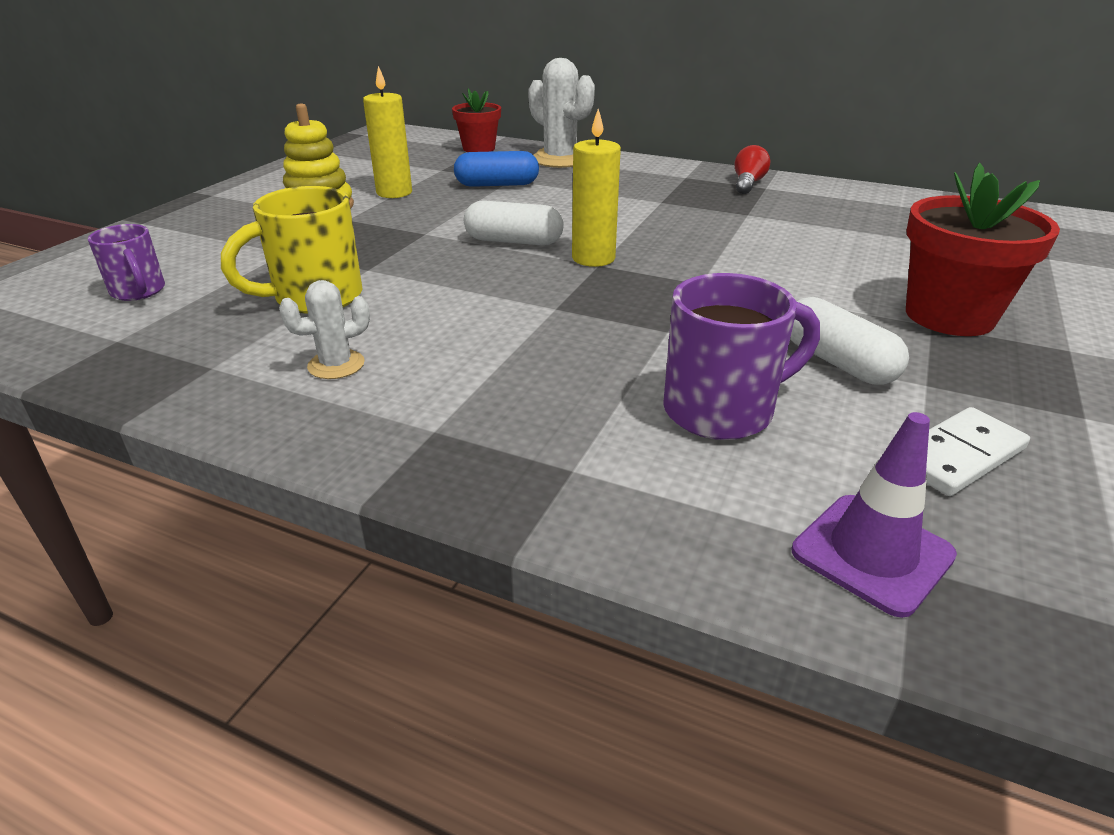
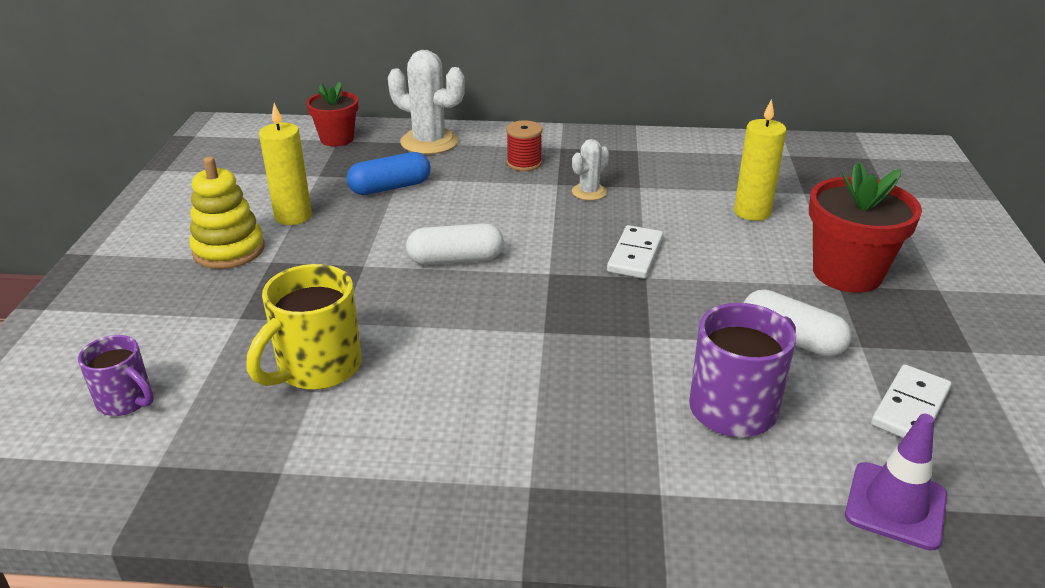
camera: 20 degrees left, 0 degrees up
white cactus [279,280,370,379] -> white cactus moved to [572,139,609,201]
yellow candle [572,109,621,267] -> yellow candle moved to [734,99,787,221]
red light bulb [735,145,770,194] -> none
none -> red spool [506,120,542,171]
none -> white domino [607,225,663,279]

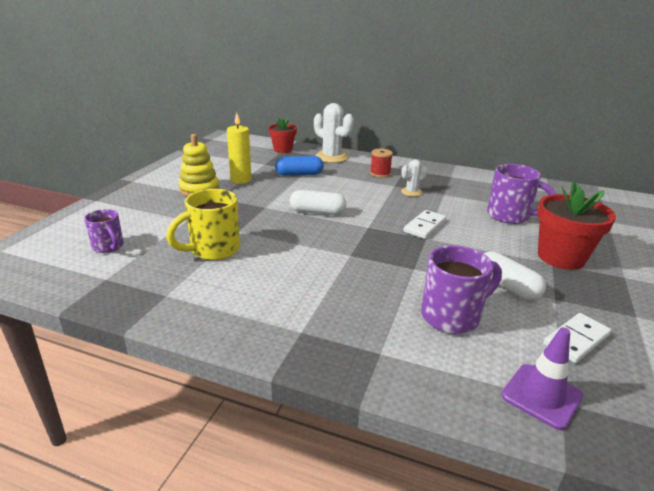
camera: 15 degrees right, 5 degrees down
yellow candle [734,99,787,221] -> purple mug [487,164,556,224]

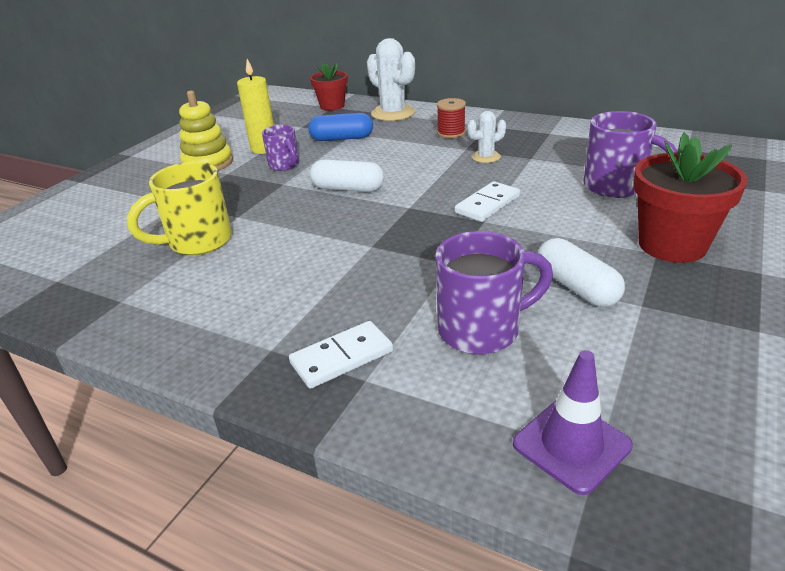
camera: 10 degrees right, 5 degrees up
purple mug [84,209,124,253] -> purple mug moved to [262,125,299,171]
white domino [543,313,611,363] -> white domino moved to [289,321,393,389]

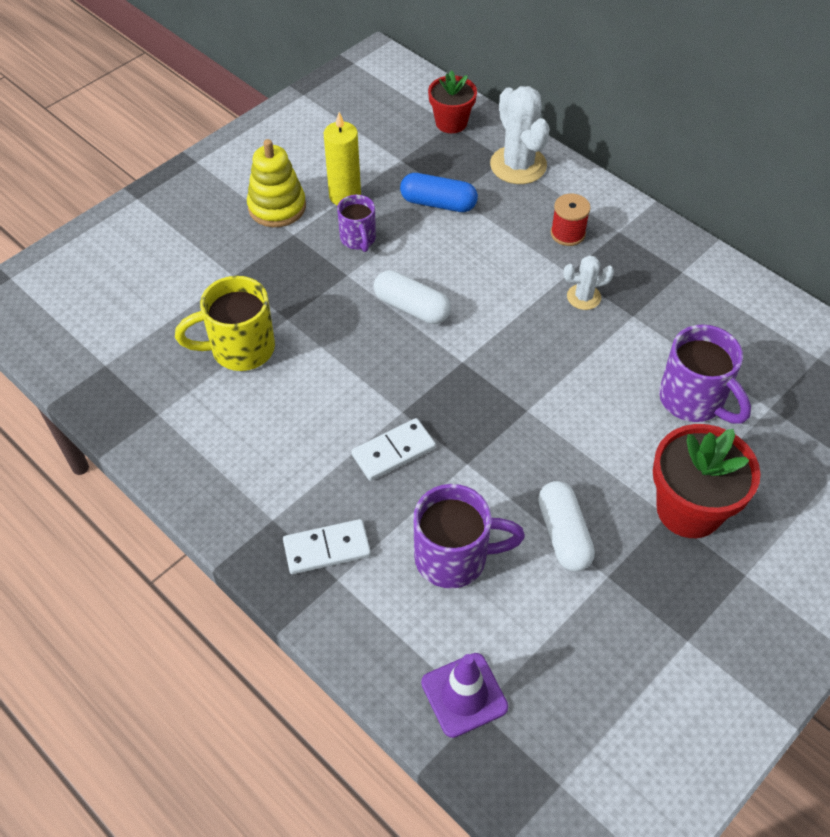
camera: 15 degrees right, 20 degrees up
white domino [455,181,520,222] -> white domino moved to [351,418,436,481]

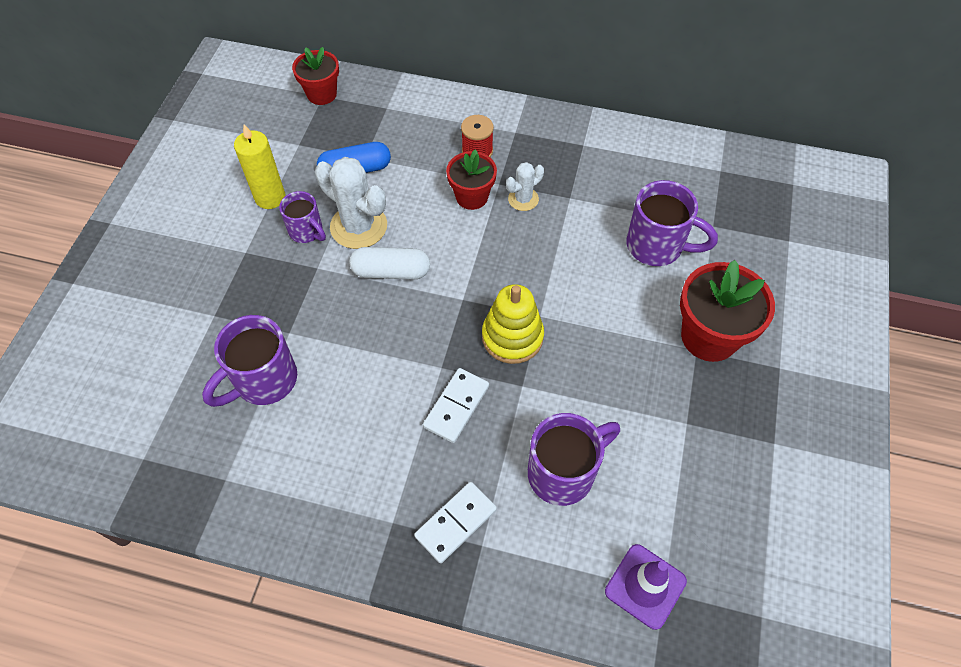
camera: 30 degrees left, 5 degrees up
yellow mug [175,276,275,371] -> purple mug [202,315,297,407]
yellow stacking toy [247,139,306,227] -> yellow stacking toy moved to [482,284,544,364]
white cactus [490,86,549,184] -> white cactus moved to [315,157,387,249]
white capsule [538,481,595,572] -> none
none -> red flower pot [446,149,497,210]

